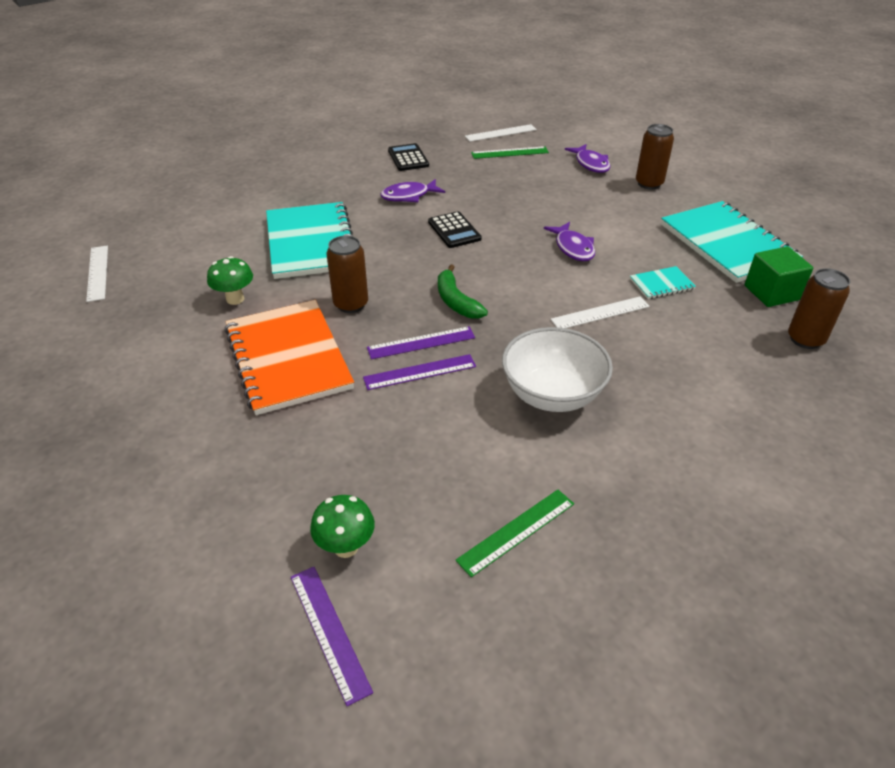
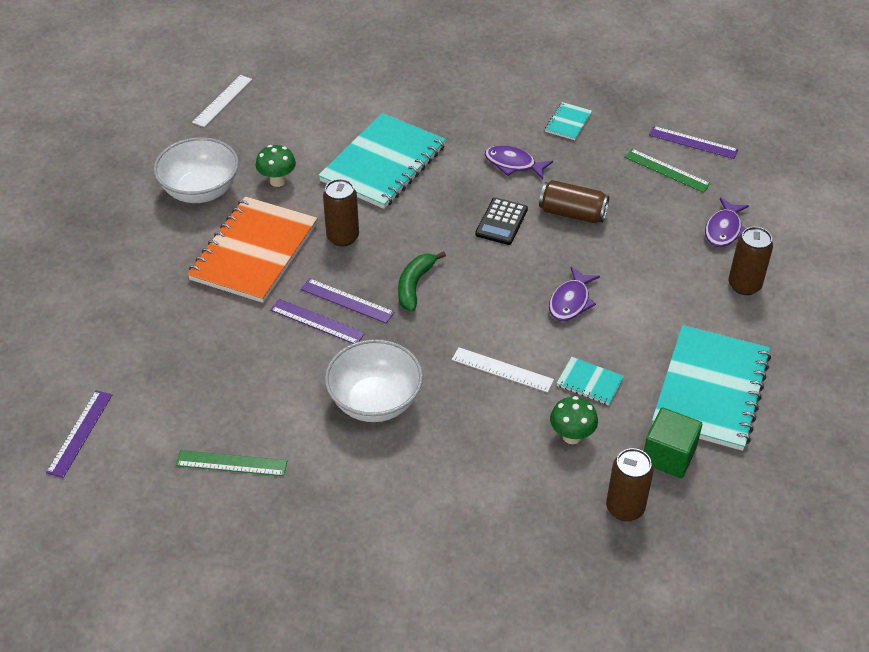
camera: 45 degrees right, 5 degrees up
green mushroom [310,495,375,558] -> green mushroom moved to [550,396,598,444]
black calculator [388,143,429,171] -> turquoise notebook [545,102,592,140]
white ruler [465,124,537,142] -> purple ruler [649,126,738,159]
none -> white bowl [154,137,239,203]
none -> brown can [539,180,609,223]

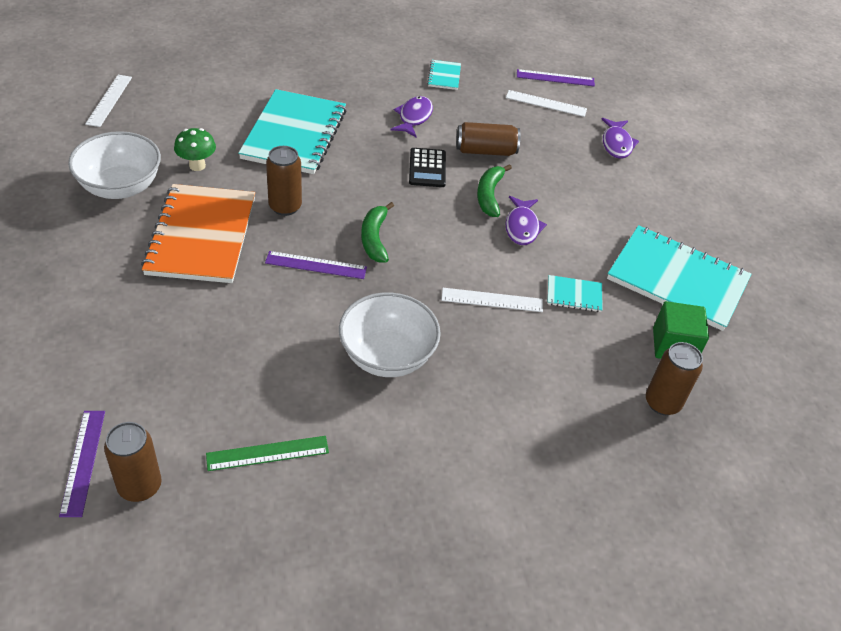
camera: 25 degrees left, 0 degrees up
purple ruler [270,299,365,343] -> none
purple fish [485,145,553,180] -> purple fish turned 105 degrees clockwise [390,96,433,137]
green mushroom [550,396,598,444] -> none
green ruler [624,149,711,193] -> white ruler [506,90,587,117]
turquoise notebook [652,325,771,451] -> turquoise notebook turned 60 degrees counterclockwise [607,225,752,331]
brown can [728,227,773,295] -> brown can moved to [104,422,161,502]
none -> green banana [477,164,512,217]

